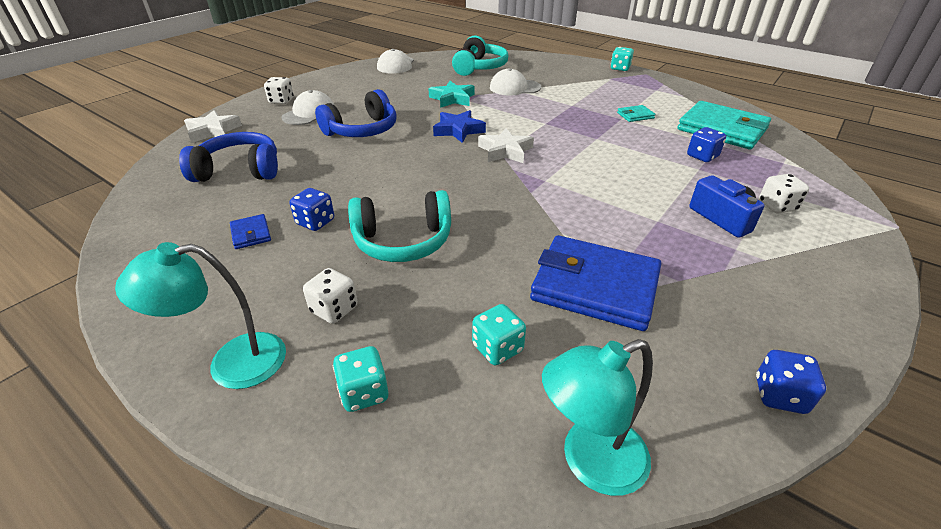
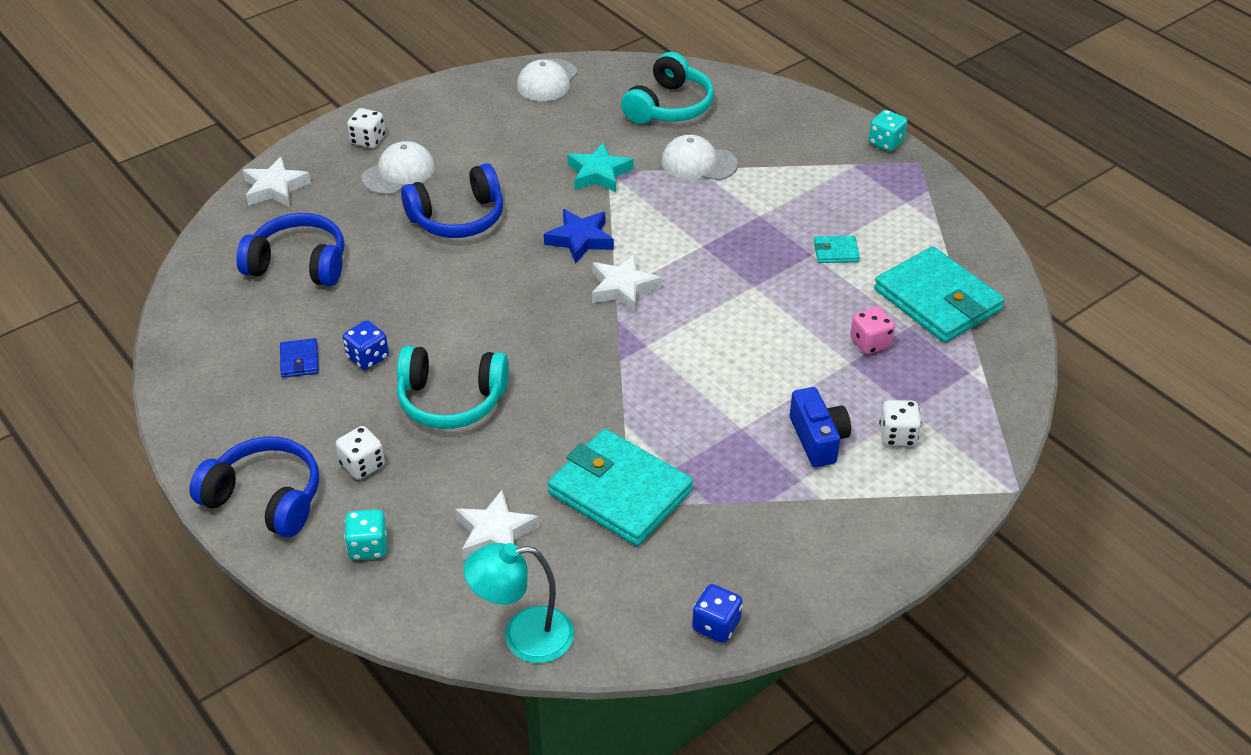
camera: 15 degrees right, 5 degrees up
turquoise lamp [115,242,286,389] -> blue headphones [189,437,319,537]
turquoise dice [472,304,526,365] -> white star [455,490,539,560]
blue wallet [530,235,661,331] -> turquoise wallet [548,429,693,546]
blue dice [687,127,726,162] -> pink dice [850,307,895,354]

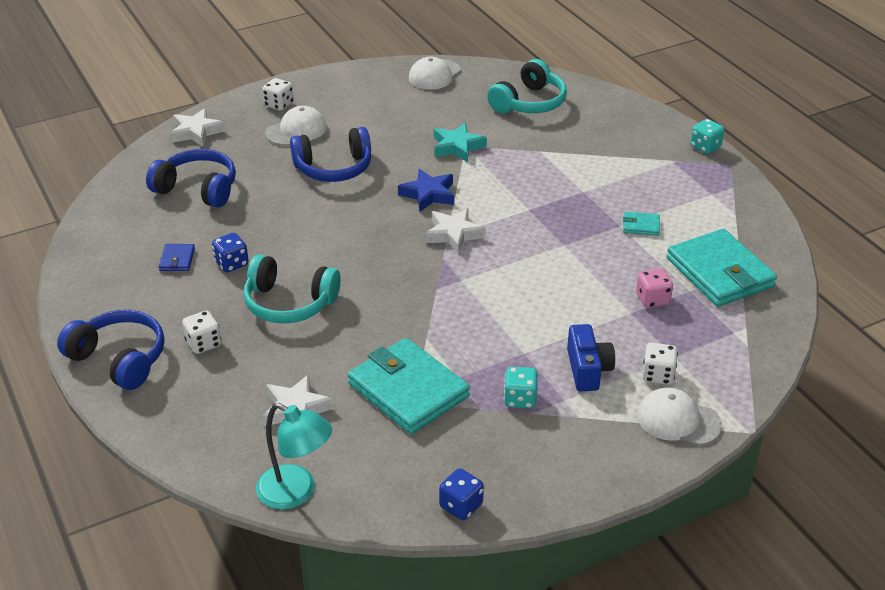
camera: 10 degrees right, 5 degrees down
turquoise dice [344,509,387,560] -> turquoise dice moved to [504,367,538,408]
turquoise lamp [463,543,574,663] -> turquoise lamp turned 150 degrees counterclockwise [256,403,332,510]
white cap [661,135,738,180] -> white cap moved to [637,387,722,445]

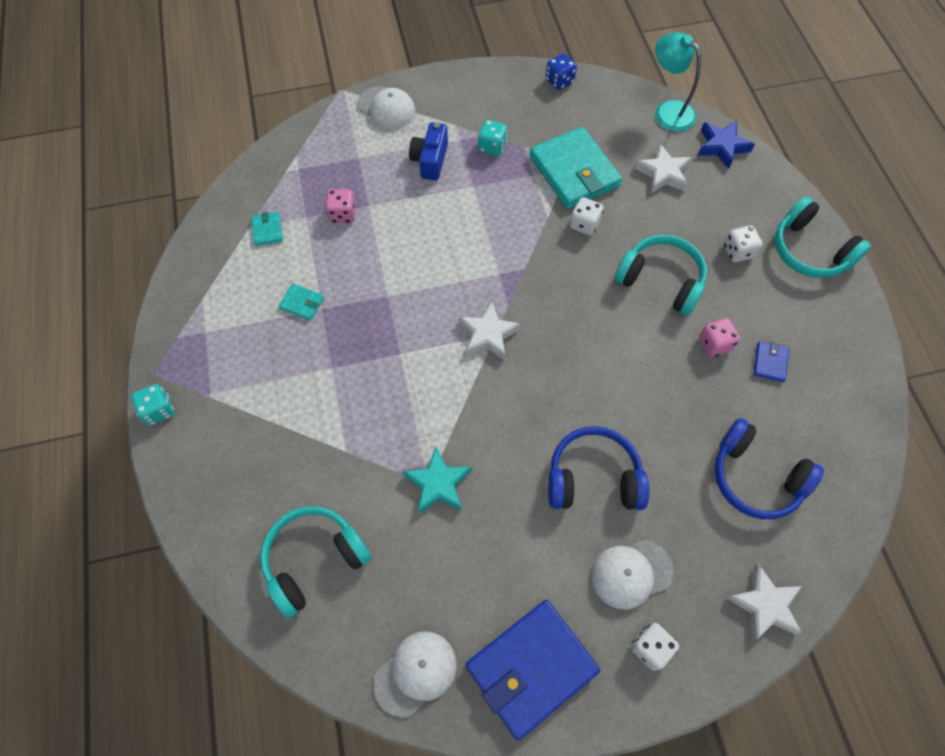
camera: 165 degrees left, 25 degrees up
blue headphones [57,310,165,390] -> turquoise headphones [775,196,871,278]
blue dice [212,233,249,272] -> pink dice [699,318,740,357]
blue star [398,169,454,212] -> blue star moved to [698,121,755,169]
white dice [642,343,678,385] -> white dice moved to [570,197,603,236]
turquoise wallet [667,229,777,307] -> turquoise wallet [251,212,283,246], size x0.43
none -> blue wallet [466,600,600,740]

